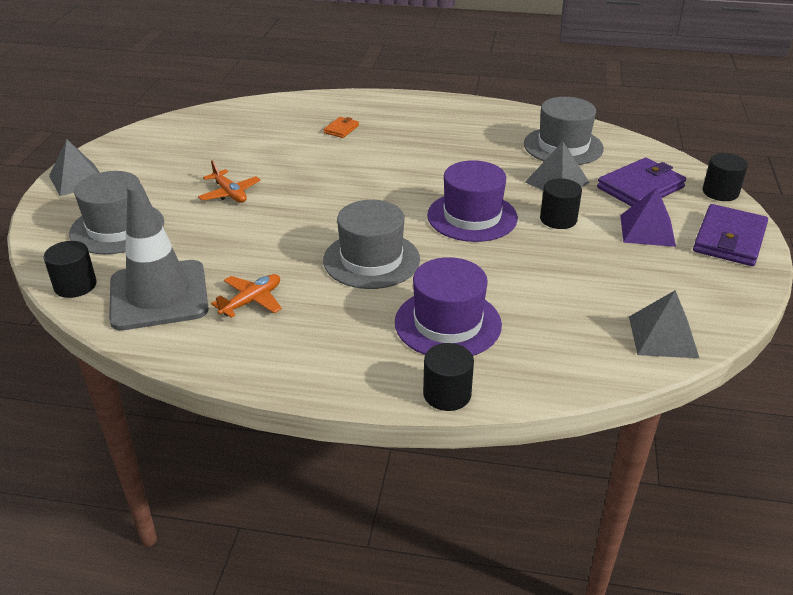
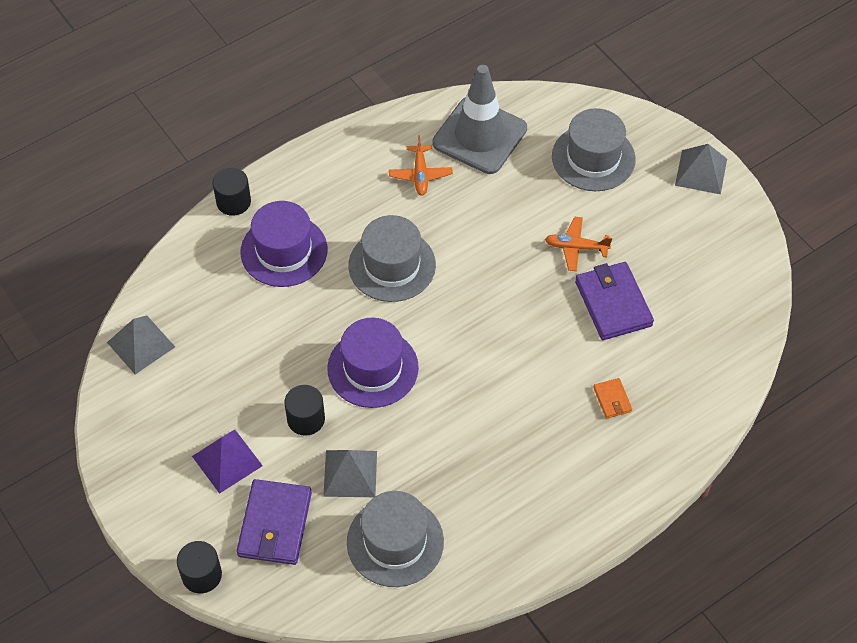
camera: 135 degrees right, 20 degrees up
black cylinder [44,241,97,298] -> none
purple wallet [693,204,768,266] -> purple wallet moved to [575,262,654,340]

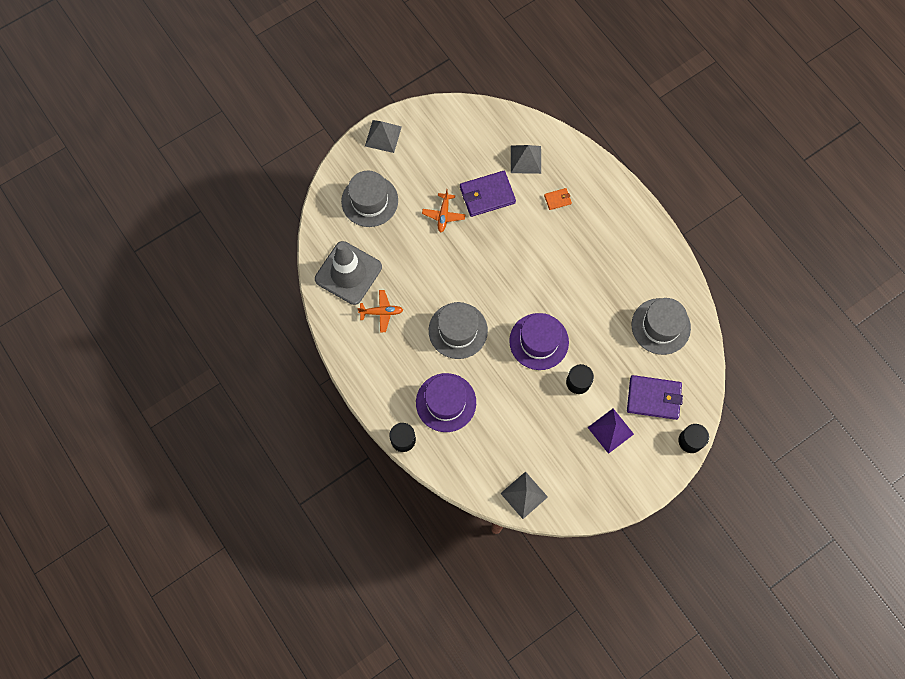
camera: 90 degrees left, 15 degrees up
grey pyramid [323,450,377,497] -> grey pyramid moved to [511,145,541,174]

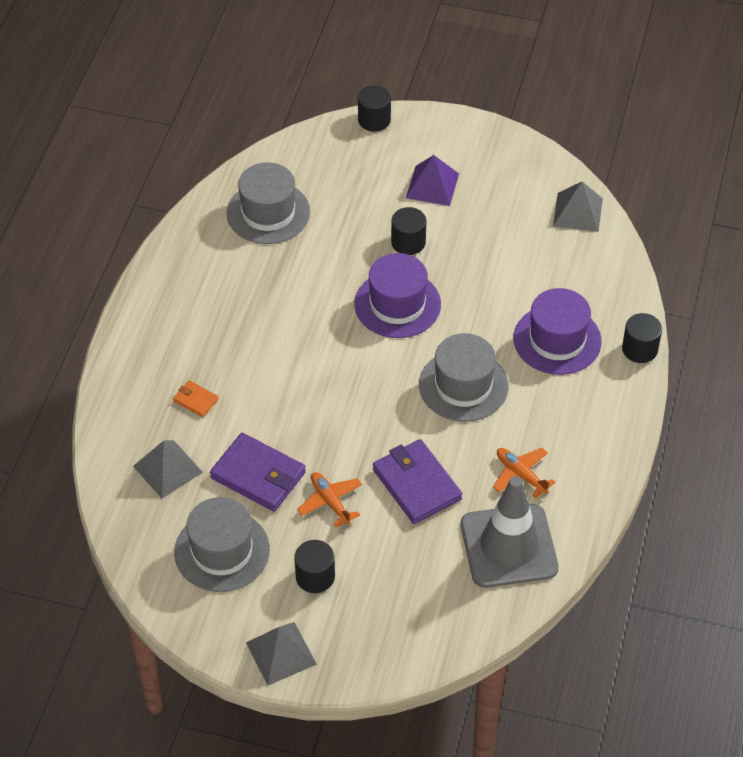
camera: 130 degrees left, 20 degrees down
grey hat [341,171,398,227] -> grey hat moved to [174,497,270,592]
orange plane [422,189,465,232] -> orange plane turned 90 degrees counterclockwise [297,472,362,528]
purple wallet [627,375,683,420] -> purple wallet moved to [373,439,462,524]
none -> black cylinder [295,540,335,593]

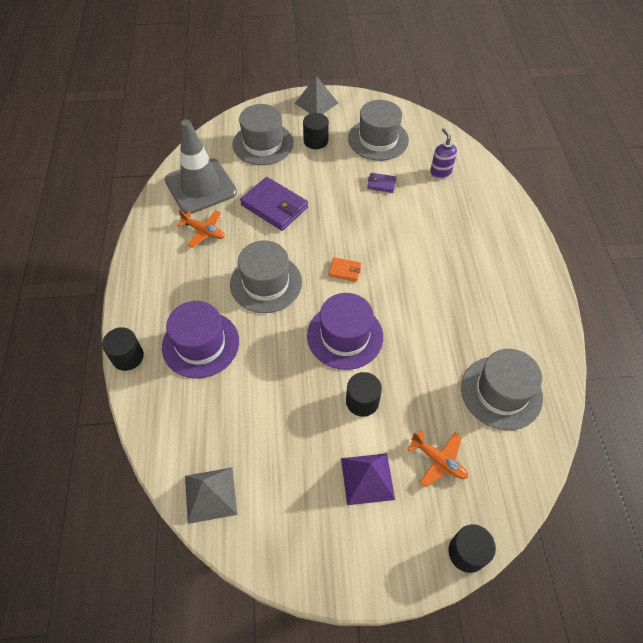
camera: 160 degrees right, 5 degrees up
grey pyramid [133,440,203,499] -> purple soap dispenser [430,128,457,179]
orange wallet [173,380,219,417] -> orange wallet moved to [329,257,362,282]
purple wallet [210,433,306,512] -> purple wallet [367,173,396,193], size x0.49
orange plane [297,472,362,528] -> orange plane moved to [407,430,468,487]
none -> grey hat [232,104,294,165]

